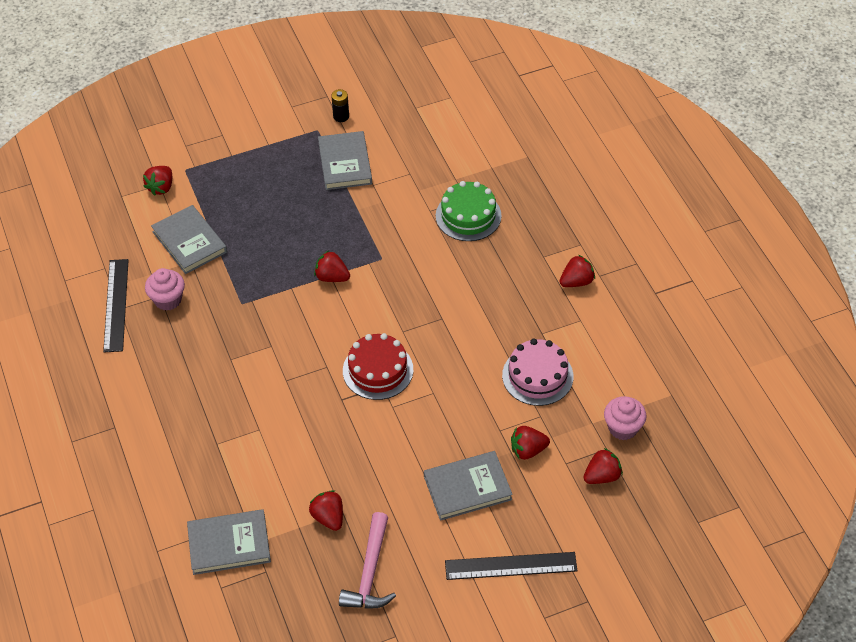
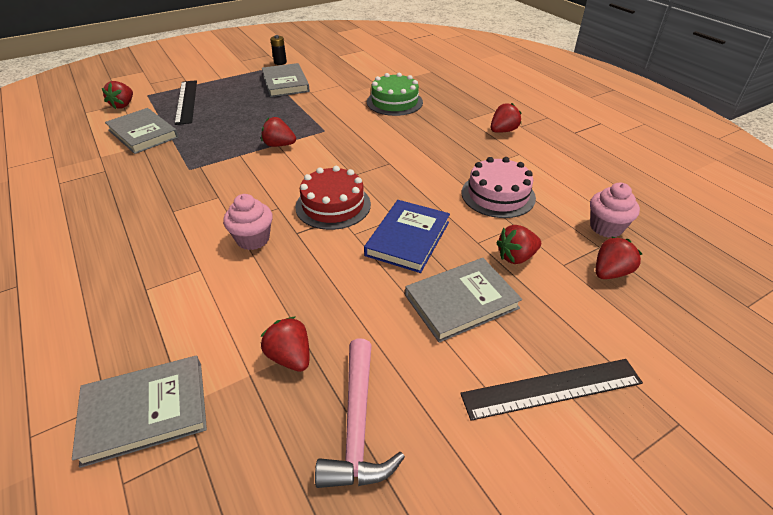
camera: 10 degrees left, 10 degrees down
black ruler [103,259,128,352] -> black ruler moved to [175,80,197,125]
pink cupcake [145,268,185,311] -> pink cupcake moved to [223,194,273,250]
none -> blue book [364,200,450,273]

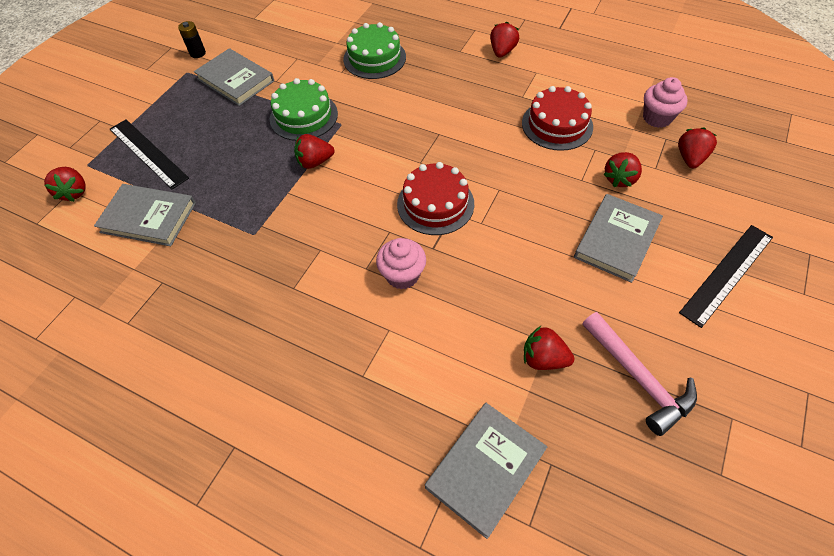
camera: 30 degrees left, 15 degrees up
blue book [364,200,450,273] -> none
pink cake [462,157,536,218] -> red cake [522,86,593,151]
none -> green cake [270,78,338,141]

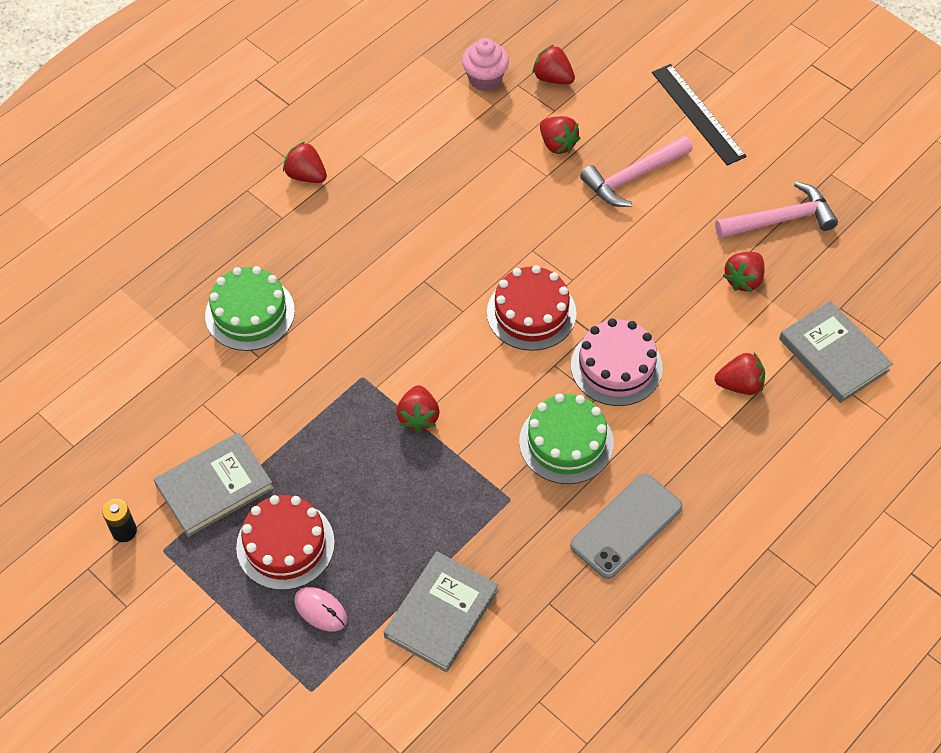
camera: 75 degrees left, 0 degrees up
red strawberry [44,167,86,202] -> red strawberry moved to [715,353,765,395]
black ruler [110,119,189,189] -> pink mouse [294,587,347,632]
green cake [270,78,338,141] -> green cake moved to [519,393,614,484]
pink cupcake [376,238,426,289] -> pink cake [571,318,663,406]
red cake [522,86,593,151] -> red cake moved to [236,495,335,590]
grey book [574,194,663,283] -> pink hammer [580,135,693,207]
none -> grey phone [570,474,683,579]

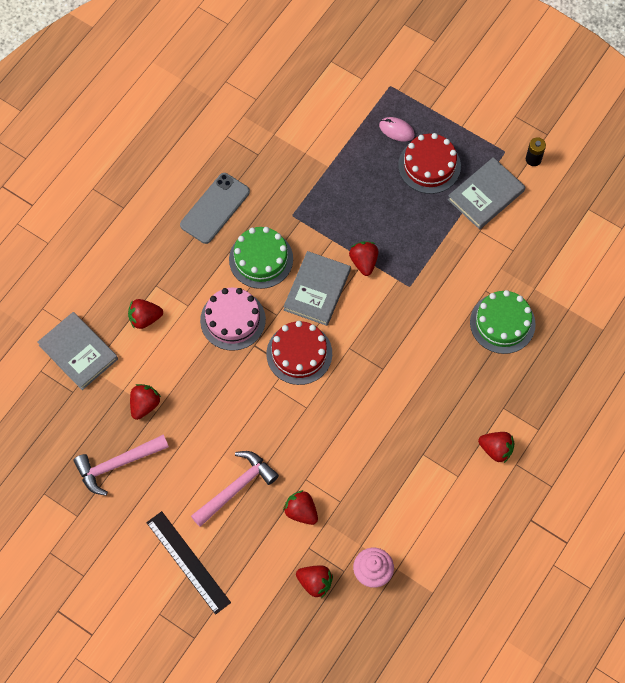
camera: 170 degrees right, 10 degrees up
grey book [384,551,499,673] -> grey book moved to [283,251,351,326]

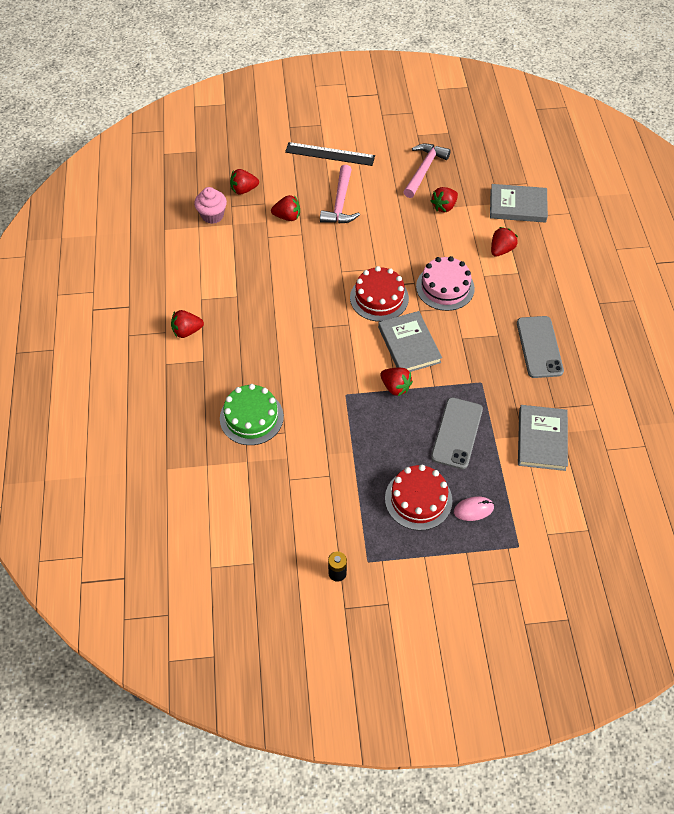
camera: 140 degrees right, 10 degrees down
red strawberry [130,384,161,420] -> red strawberry turned 60 degrees clockwise [431,187,458,212]
green cake [229,227,293,289] -> none
grey book [448,157,526,229] -> grey book moved to [518,405,568,471]
none -> grey phone [431,397,483,469]

